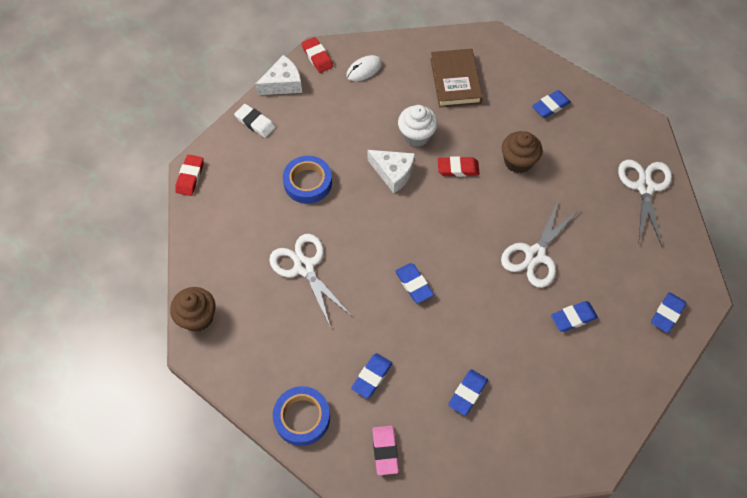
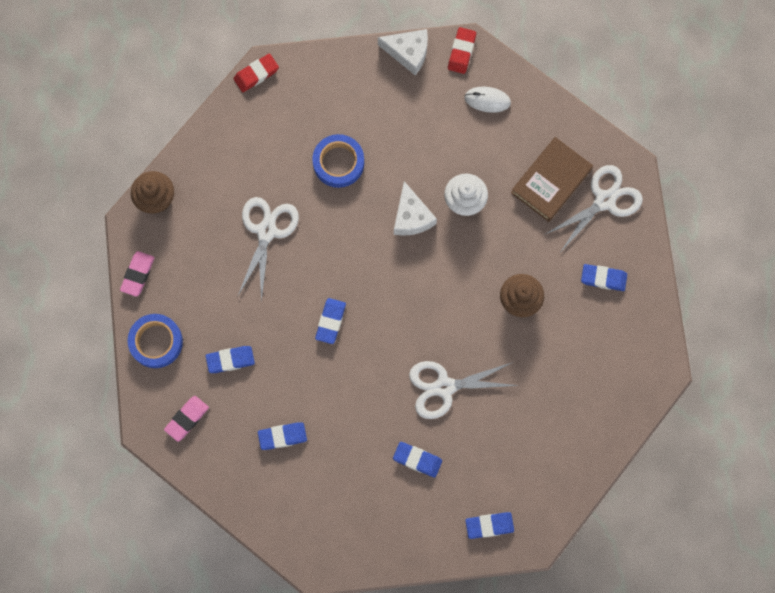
camera: 45 degrees right, 15 degrees up
white eraser [234,104,276,138] -> none
red eraser [437,156,480,177] -> none
white scissors [618,160,672,247] -> white scissors moved to [544,165,643,251]
none -> pink eraser [120,251,155,297]

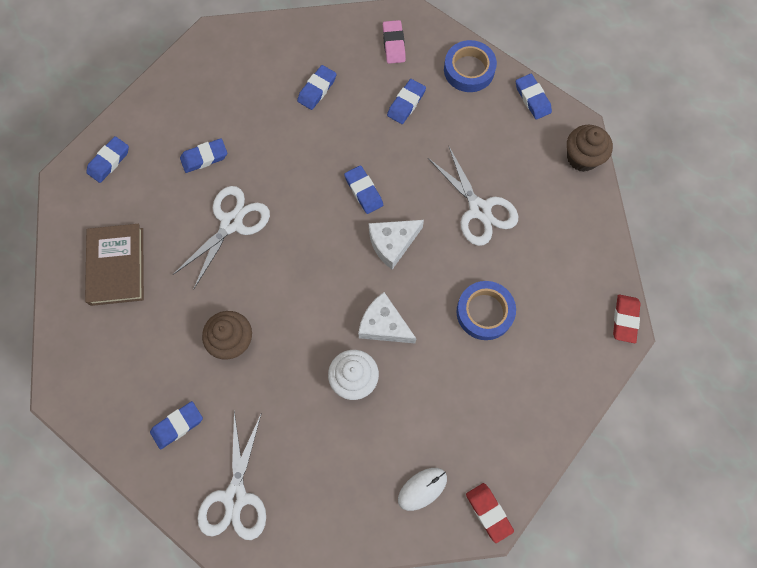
camera: 135 degrees right, 5 degrees down
pink eraser [120,251,155,297] -> blue eraser [516,74,552,120]
white cheese [378,29,428,75] -> white cheese moved to [369,220,424,270]
brown book [511,137,593,222] -> brown book moved to [85,224,144,306]

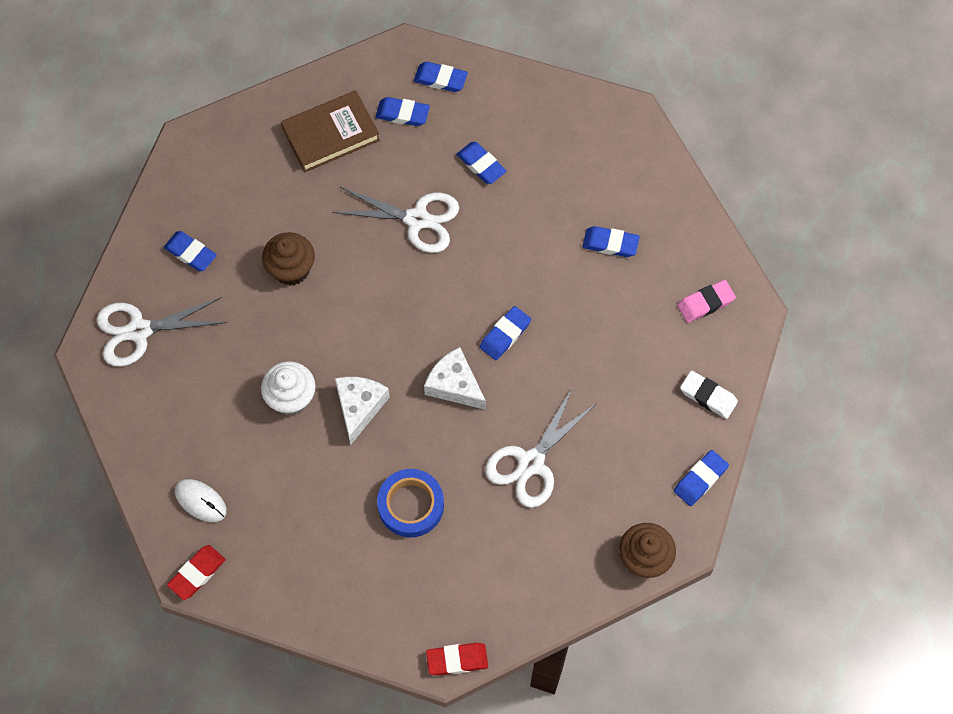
camera: 70 degrees right, 5 degrees down
blue eraser [387,79,426,124] -> blue eraser moved to [376,97,430,126]
blue tape [444,40,497,92] -> white eraser [680,371,738,419]

